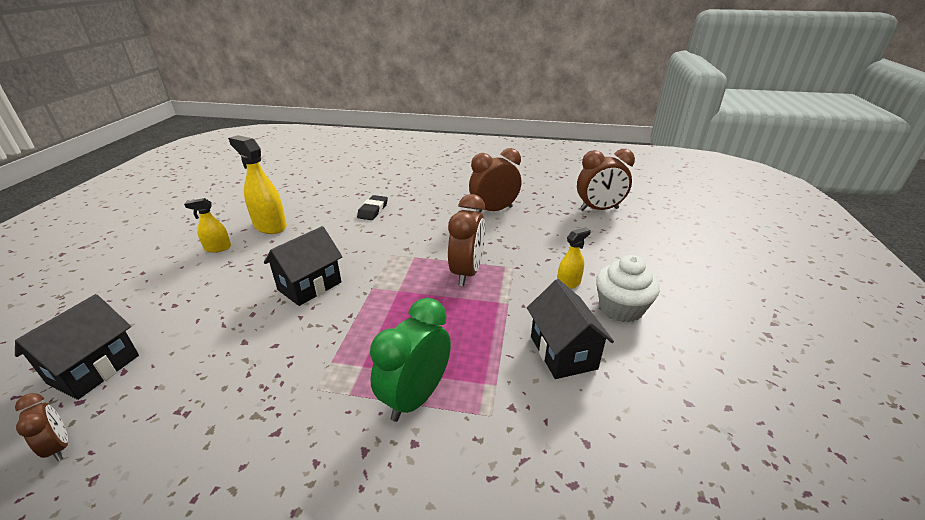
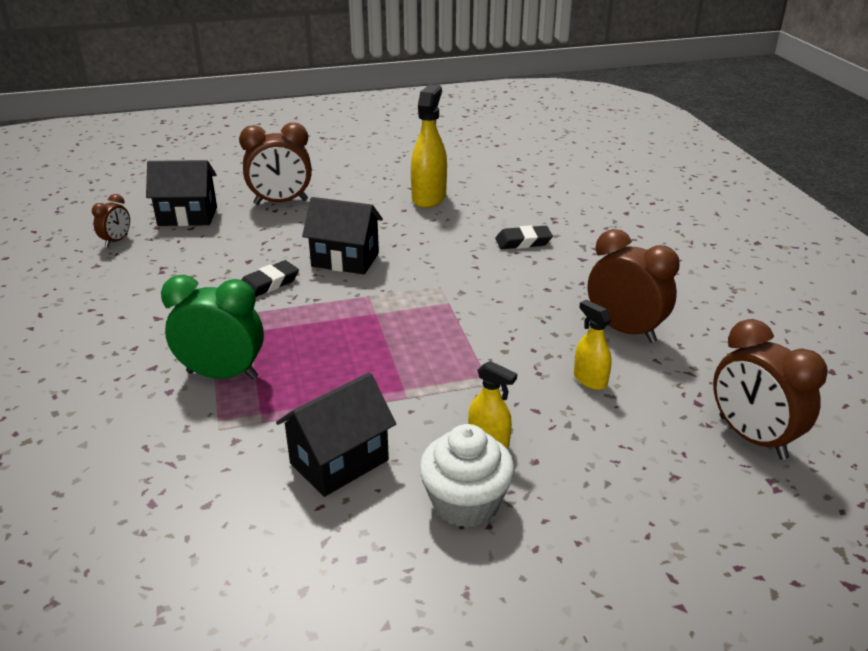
camera: 65 degrees right, 0 degrees up
yellow spray bottle [184,198,231,253] -> yellow spray bottle moved to [574,300,612,390]
brown clock [448,194,485,286] -> brown clock moved to [239,123,312,205]
none -> black eraser [242,260,299,297]

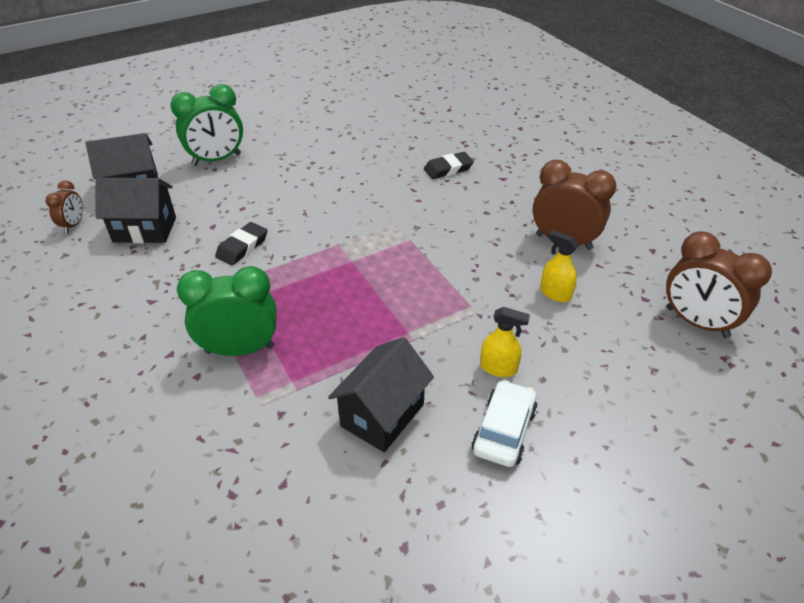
camera: 15 degrees left, 10 degrees up
brown clock [239,123,312,205] -> green clock [170,84,243,166]
black house [302,197,383,274] -> black house moved to [96,178,176,243]
yellow spray bottle [411,84,447,208] -> none
white cupcake [419,424,515,528] -> white car [471,380,538,467]

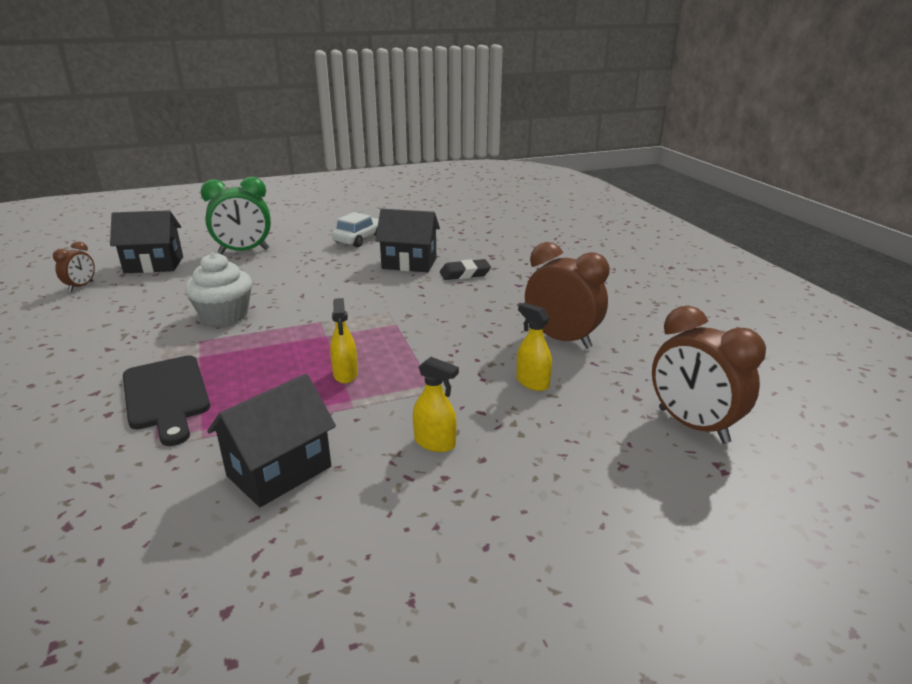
camera: 10 degrees right, 15 degrees down
black house [96,178,176,243] -> black house moved to [375,209,440,272]
green clock [177,266,277,356] -> black cutting board [123,355,210,446]
black eraser [215,222,268,265] -> white cupcake [185,253,252,326]
white car [471,380,538,467] -> white car moved to [332,212,379,247]
none -> yellow spray bottle [330,298,358,384]

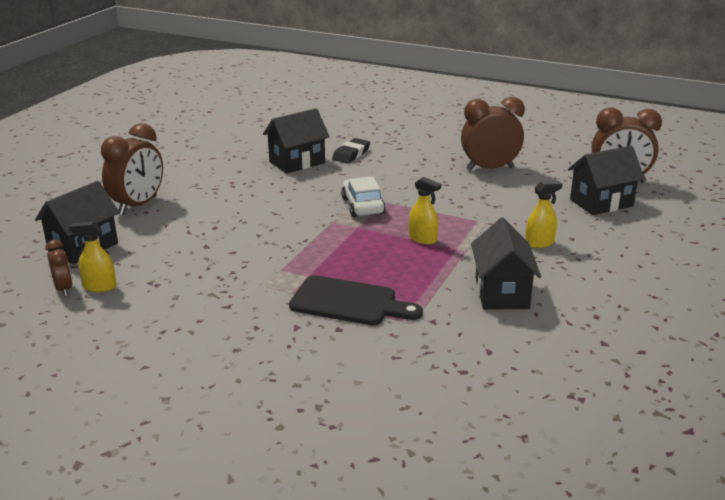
camera: 45 degrees left, 0 degrees up
white cupcake [185,253,252,326] -> none
green clock [201,177,271,254] -> brown clock [101,123,163,215]
white car [332,212,379,247] -> white car moved to [341,176,386,217]
yellow spray bottle [516,302,552,391] -> yellow spray bottle moved to [69,222,116,292]
none -> black house [568,146,645,215]

